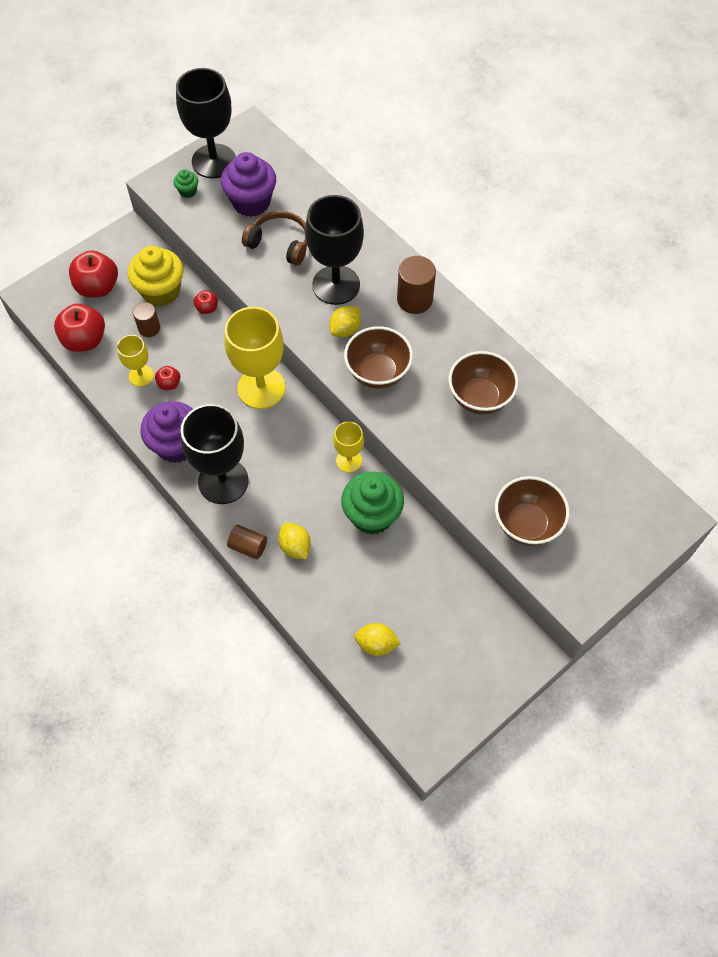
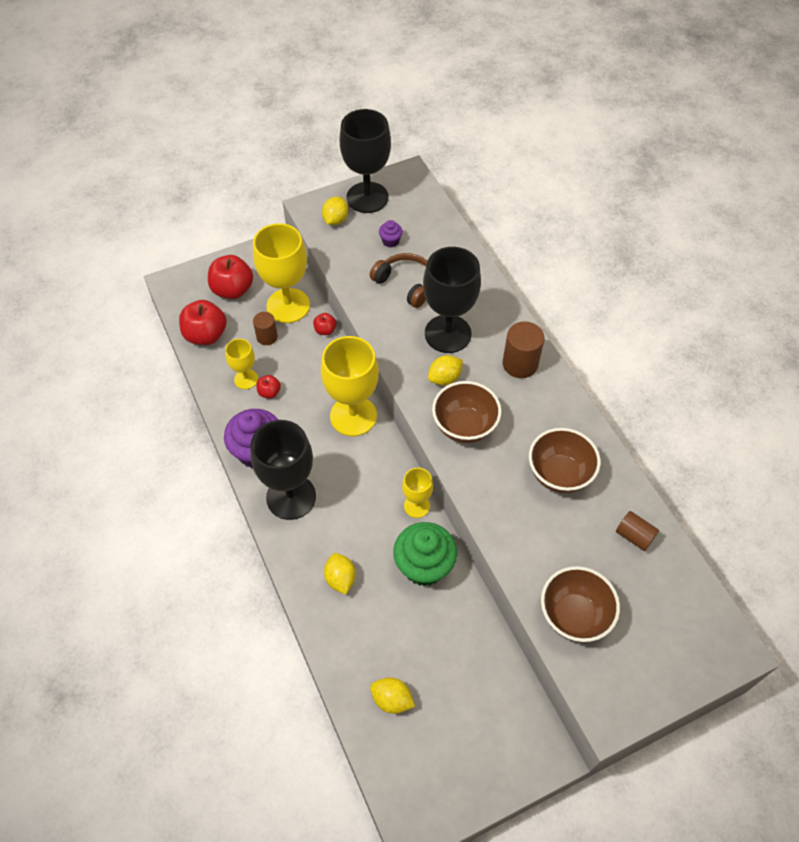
camera: 15 degrees right, 5 degrees down
yellow cupcake [128,246,184,307] -> yellow goblet [253,223,310,323]
green cupcake [174,169,198,198] -> yellow lemon [322,197,348,225]
purple cupcake [221,152,276,217] -> purple cupcake [379,220,403,247], size x0.46
brown cylinder [227,525,267,559] -> brown cylinder moved to [616,511,659,551]

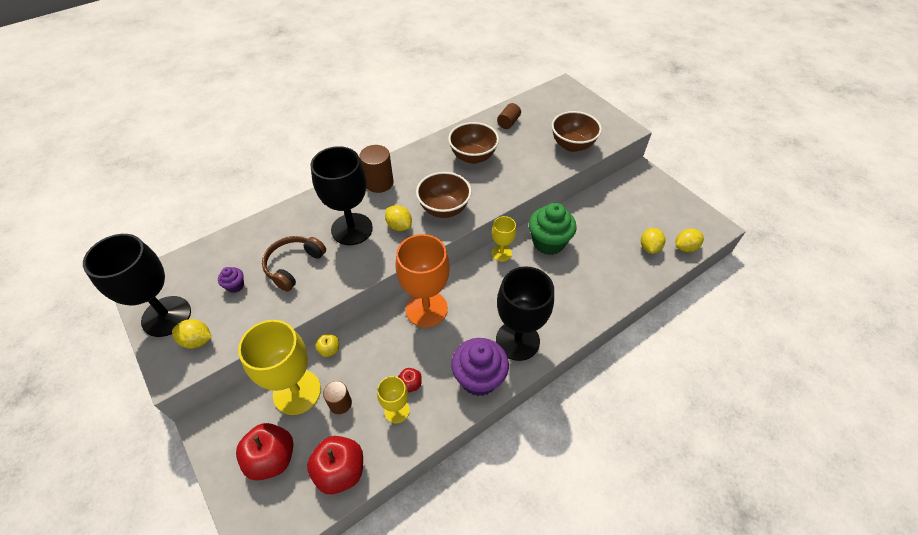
camera: 100 degrees left, 5 degrees down
red apple [313,313,336,335] -> yellow apple [315,334,339,357]
yellow goblet [321,336,379,436] -> orange goblet [396,234,450,327]
yellow lemon [324,553,356,595] -> yellow lemon moved to [676,229,704,252]

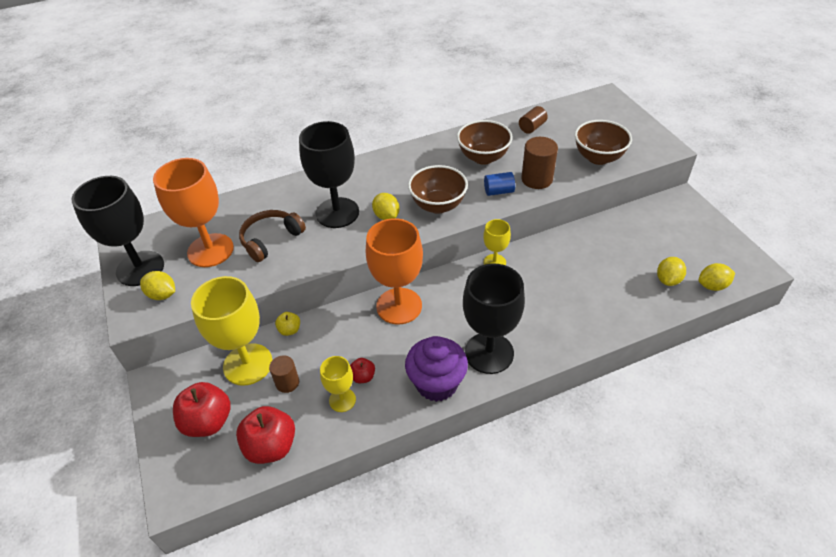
camera: 15 degrees right, 5 degrees down
purple cupcake [218,267,244,293] -> orange goblet [153,158,234,267]
brown cylinder [359,145,393,193] -> brown cylinder moved to [521,137,558,189]
green cupcake [529,203,577,255] -> none
none -> blue cylinder [484,172,515,196]

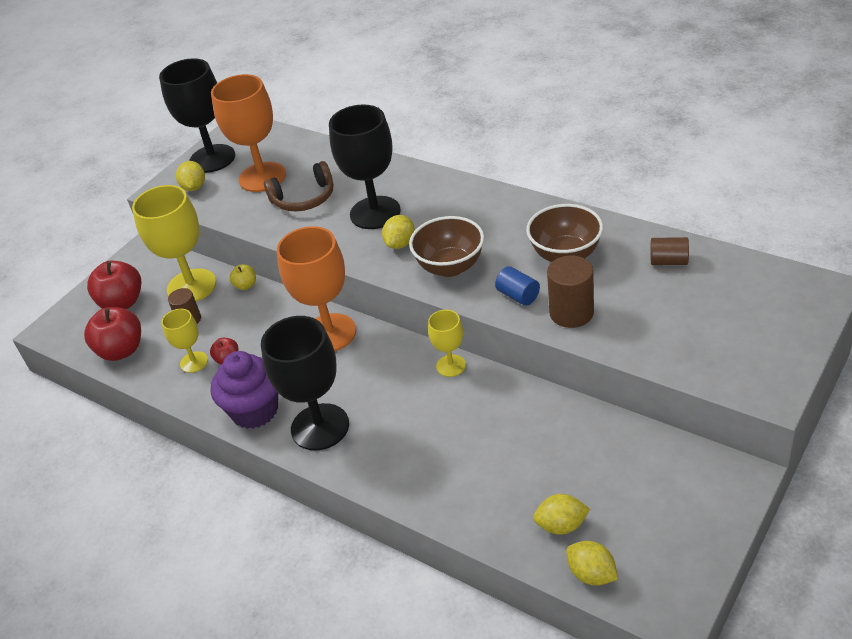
camera: 60 degrees right, 5 degrees down
brown headphones [239,210,306,262] -> brown headphones turned 150 degrees clockwise [264,161,334,211]
brown bowl [575,120,632,165] -> none

